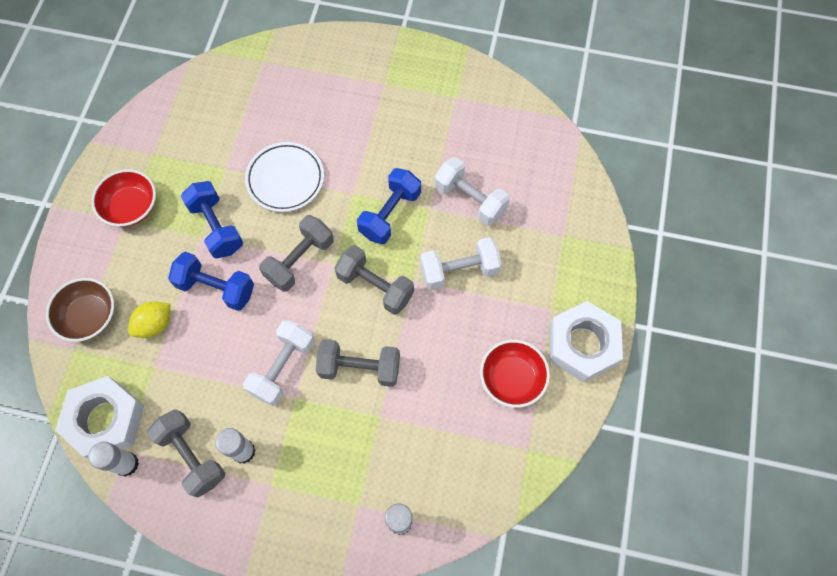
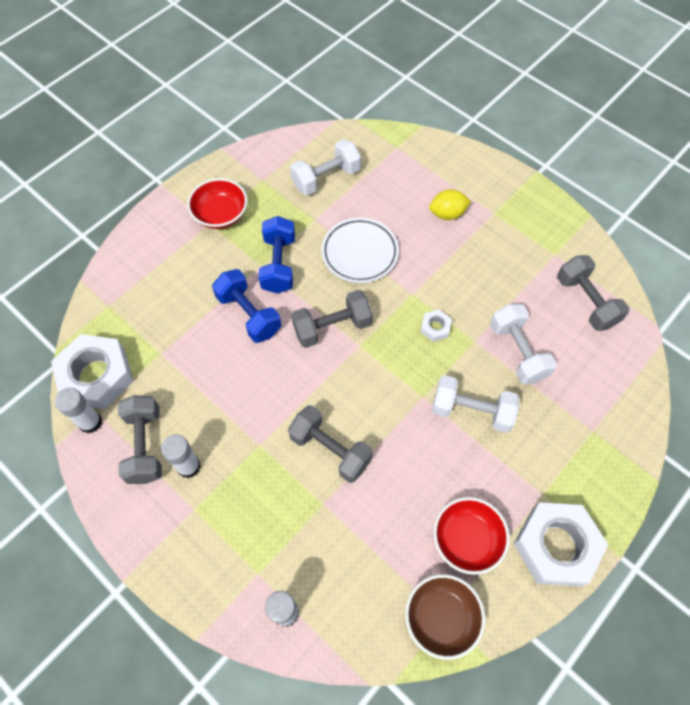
camera: 30 degrees right, 5 degrees down
brown bowl [46,278,114,342] -> brown bowl moved to [405,574,485,660]
yellow lemon [128,301,170,338] -> yellow lemon moved to [429,189,471,220]
white dumbbell [243,320,315,406] -> white dumbbell moved to [290,139,361,196]
grey dumbbell [334,245,414,315] -> grey dumbbell moved to [557,255,630,331]
blue dumbbell [357,168,421,244] -> white nut [421,309,452,342]

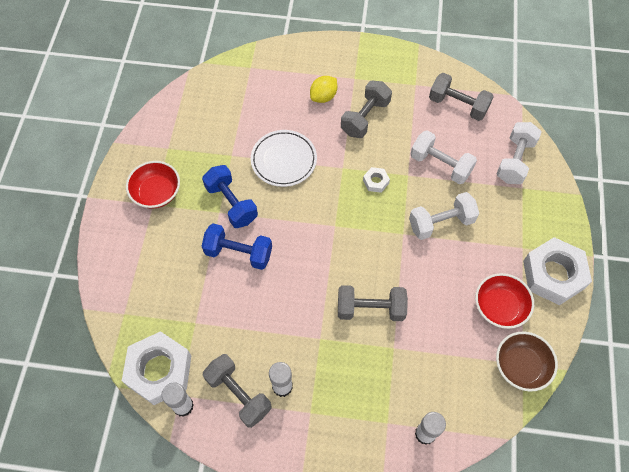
camera: 35 degrees left, 0 degrees up
white dumbbell [290,139,361,196] -> white dumbbell moved to [496,122,542,184]
grey dumbbell [291,290,373,348] -> grey dumbbell moved to [341,81,392,138]

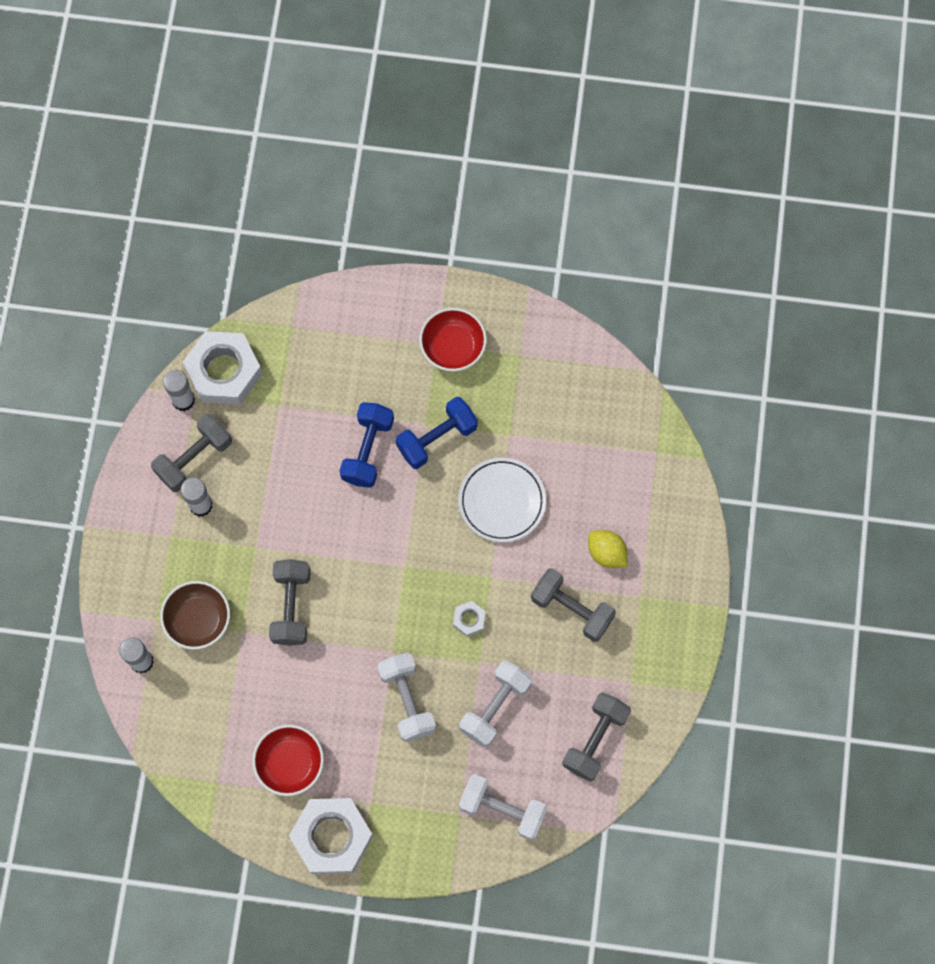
camera: 90 degrees right, 10 degrees up
brown bowl [496,332,558,391] -> brown bowl moved to [160,581,230,650]

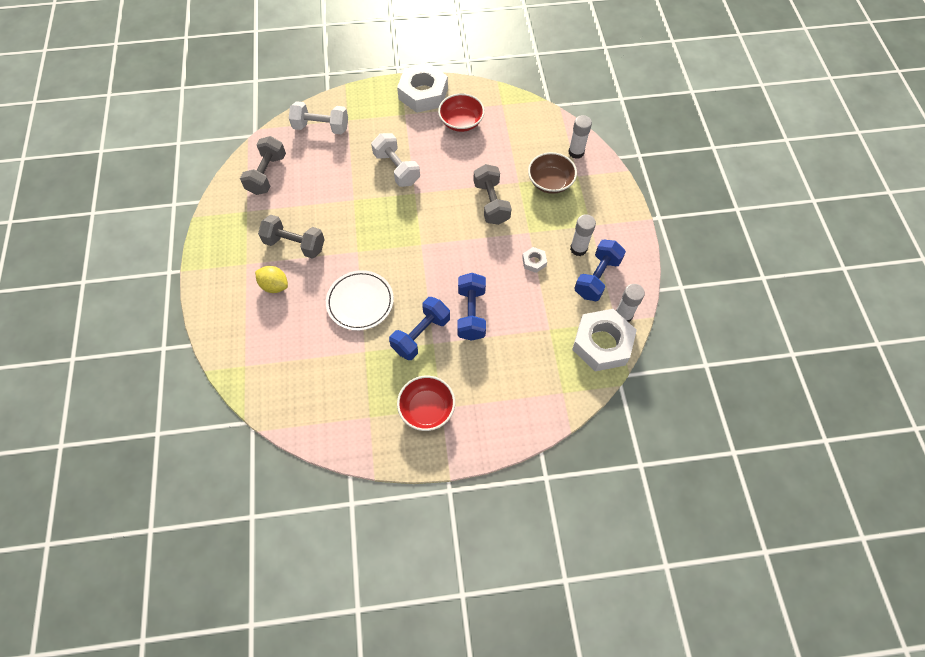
camera: 165 degrees right, 10 degrees down
grey dumbbell [151,414,232,492] -> blue dumbbell [574,240,626,301]
white nut [453,601,486,637] -> white nut moved to [522,247,547,273]
white dumbbell [460,660,532,747] -> none

